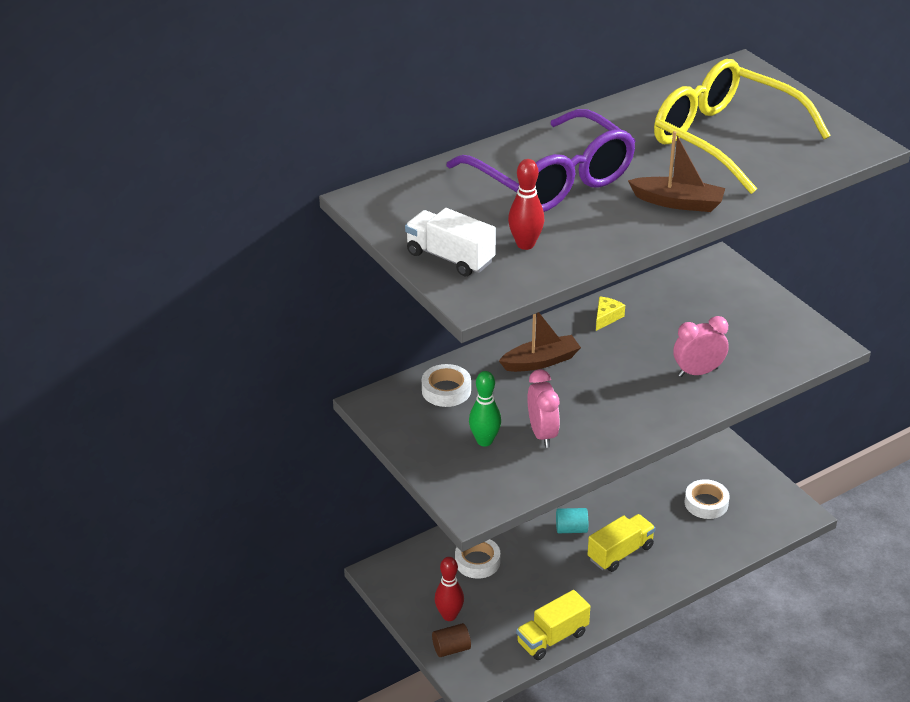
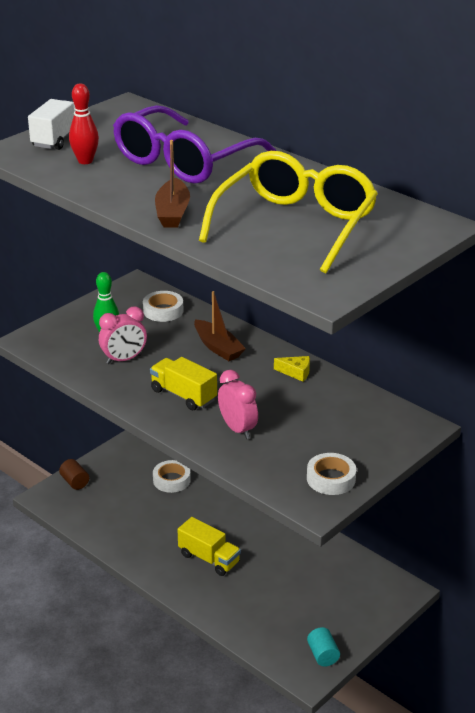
camera: 75 degrees right, 5 degrees down
red bowling pin [434,557,464,621] -> none
yellow truck [516,590,590,660] -> yellow truck moved to [150,357,217,410]
turquoise cylinder [556,508,588,533] -> turquoise cylinder moved to [307,627,340,667]
white tape [685,479,730,519] -> white tape moved to [307,453,356,495]

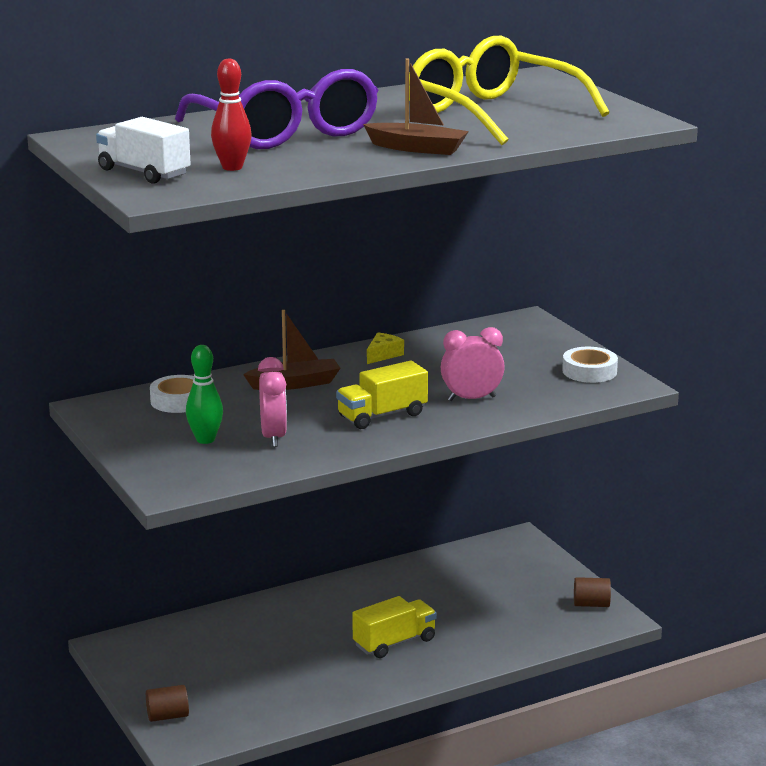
camera: 70 degrees left, 10 degrees down
white tape [153,460,191,493] -> none
turquoise cylinder [307,627,340,667] -> brown cylinder [574,577,611,607]

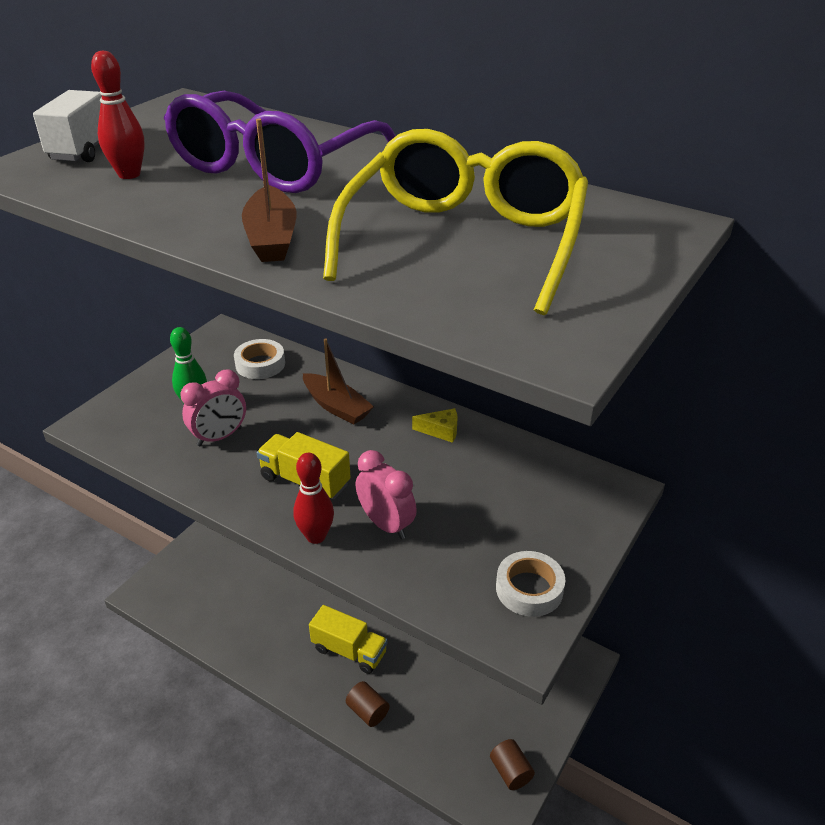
camera: 60 degrees right, 15 degrees up
brown cylinder [146,685,189,722] -> brown cylinder moved to [346,681,390,727]
none -> red bowling pin [293,453,334,544]

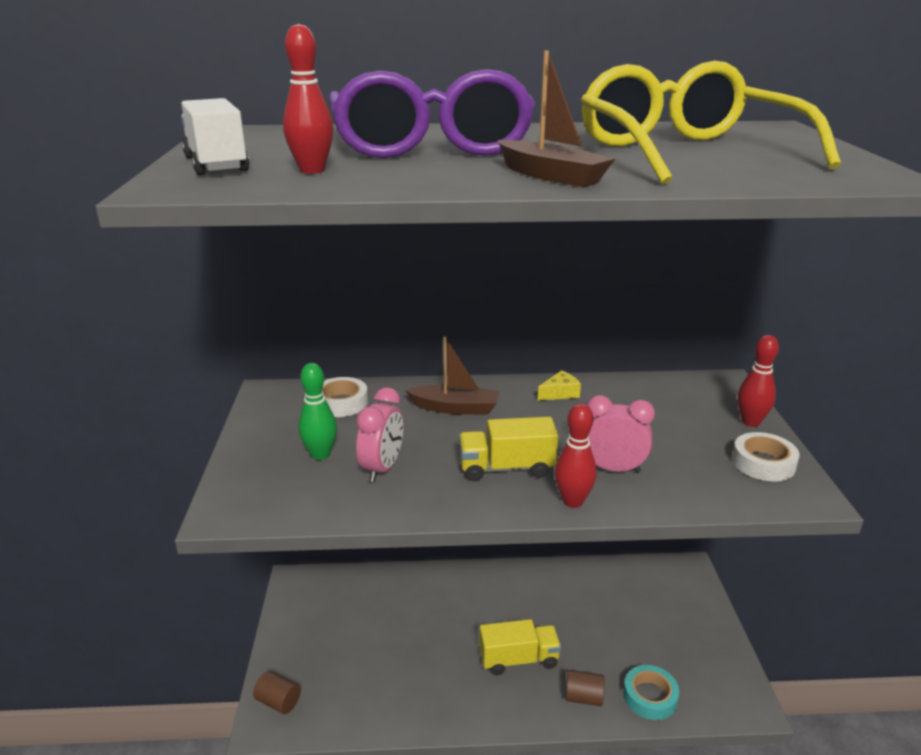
camera: 35 degrees left, 10 degrees down
brown cylinder [490,739,535,790] -> brown cylinder moved to [253,671,301,714]
none -> turquoise tape [623,665,679,720]
none -> red bowling pin [738,335,779,427]

